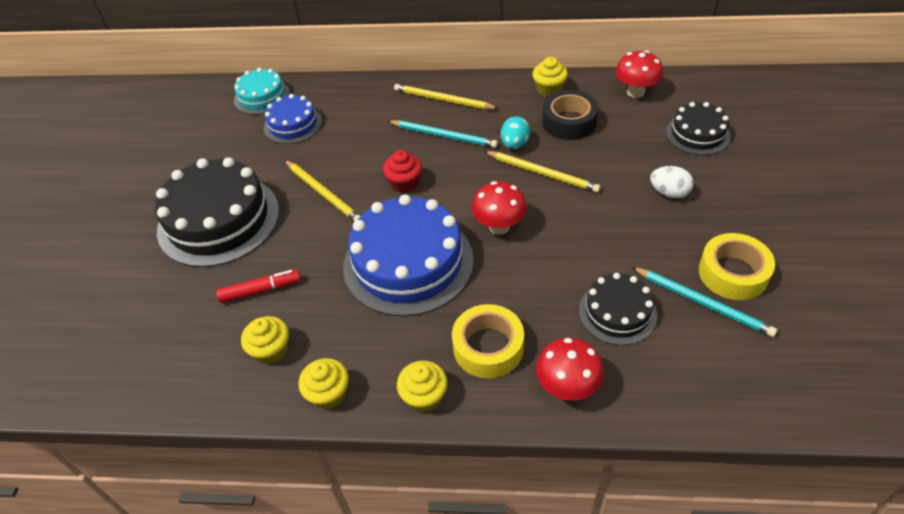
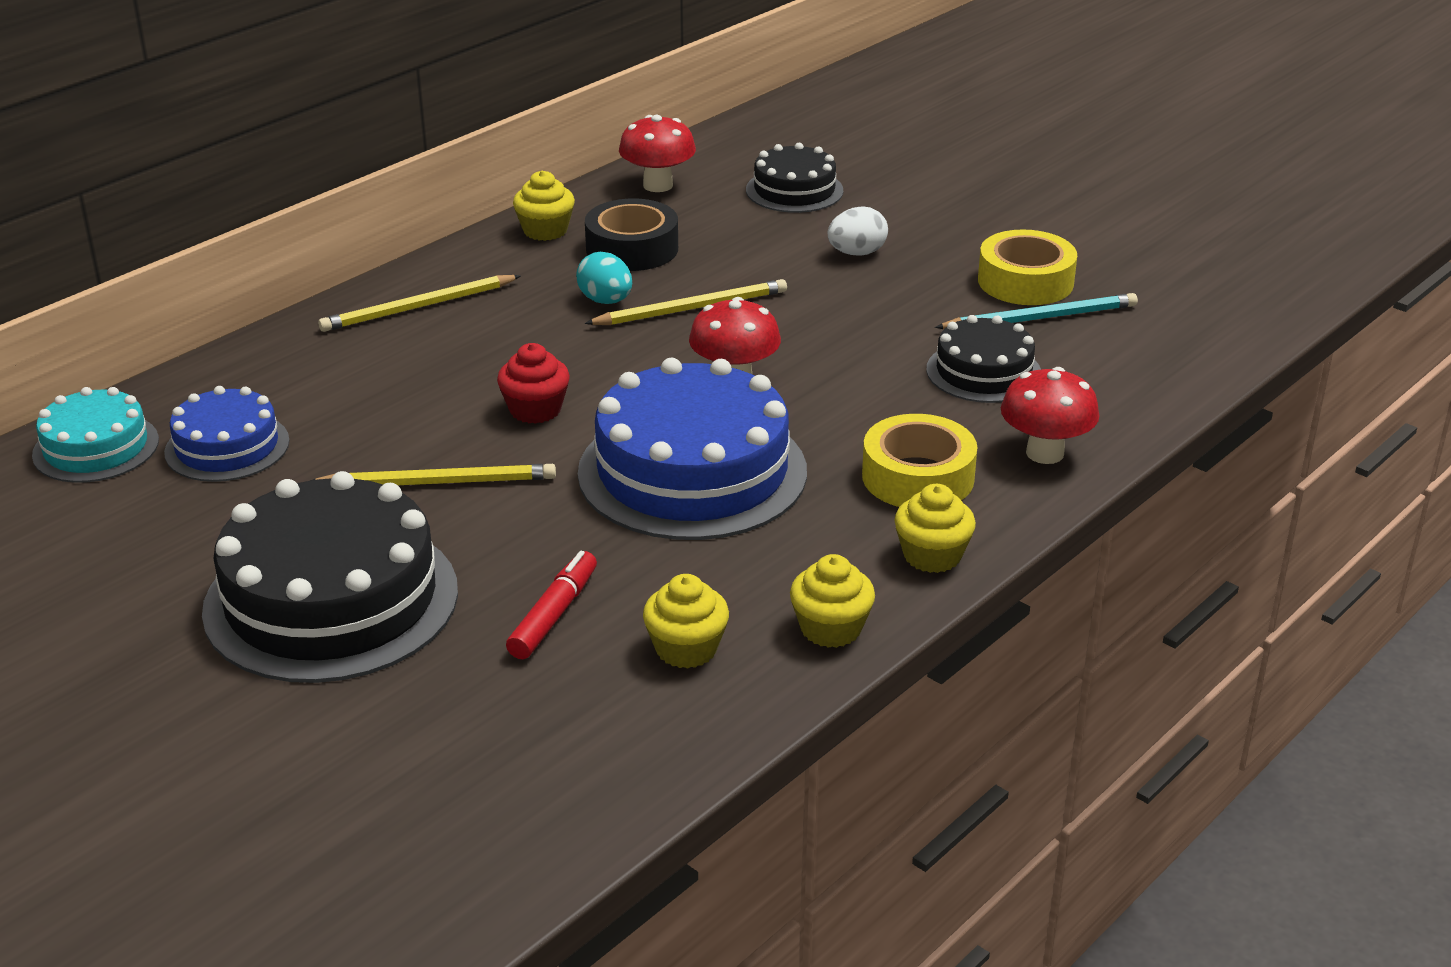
camera: 55 degrees left, 15 degrees down
turquoise pencil [388,120,498,148] -> none

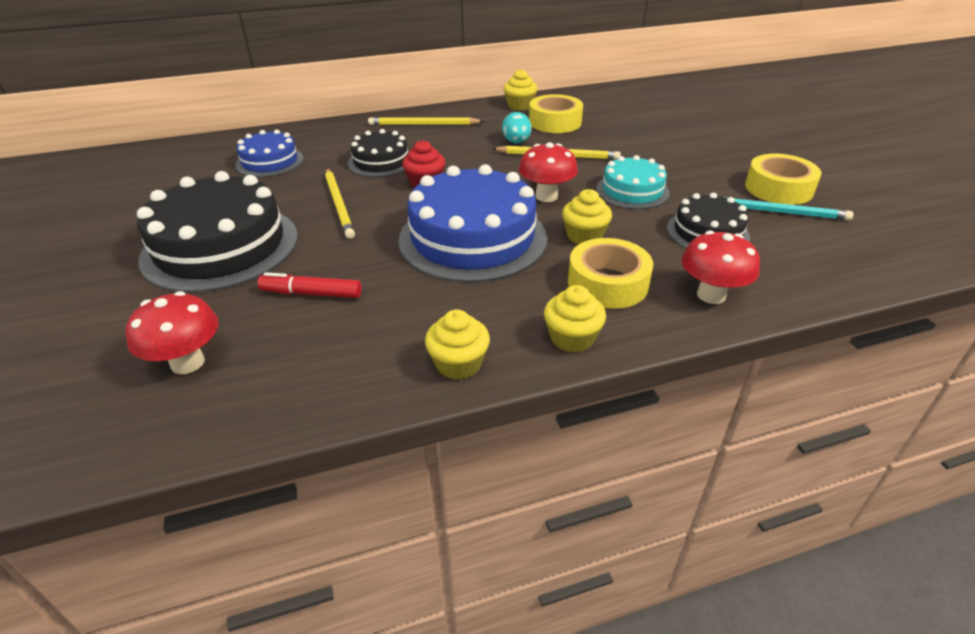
camera: 30 degrees right, 5 degrees up
turquoise cake [32,387,159,483] -> turquoise cake moved to [596,155,670,209]
yellow pencil [310,464,556,485] -> yellow pencil turned 45 degrees clockwise [325,169,355,239]
red marker [506,551,597,659] -> red marker turned 135 degrees counterclockwise [257,272,362,298]
black tape [585,199,678,271] -> yellow tape [529,94,583,133]
red mushroom [619,115,696,192] -> red mushroom moved to [126,291,219,374]
yellow cupcake [643,574,729,669] -> yellow cupcake moved to [562,189,612,245]
black cake [746,143,843,213] -> black cake moved to [348,129,409,177]
white egg [828,207,888,255] -> none

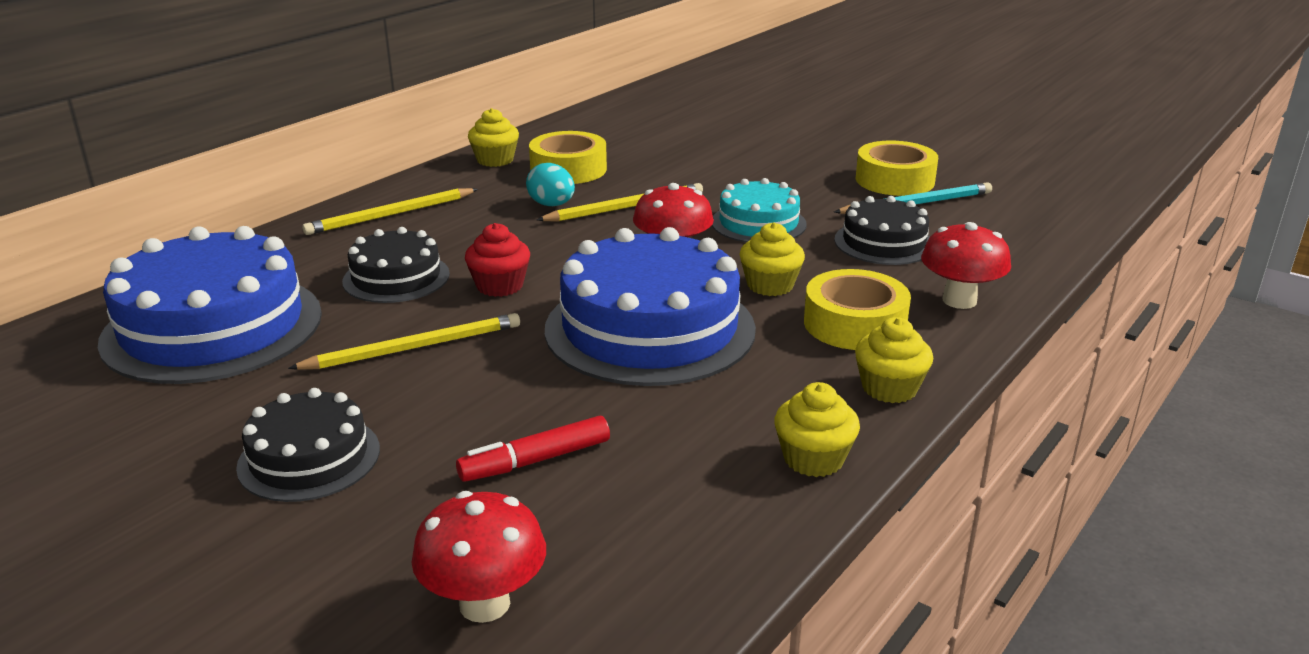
camera: 35 degrees left, 10 degrees down
black cake [137,171,298,292] -> black cake [236,388,380,502], size x0.54
blue cake [236,129,304,177] -> blue cake [98,226,322,384], size x1.84
yellow pencil [325,169,355,239] -> yellow pencil turned 60 degrees counterclockwise [288,313,520,370]

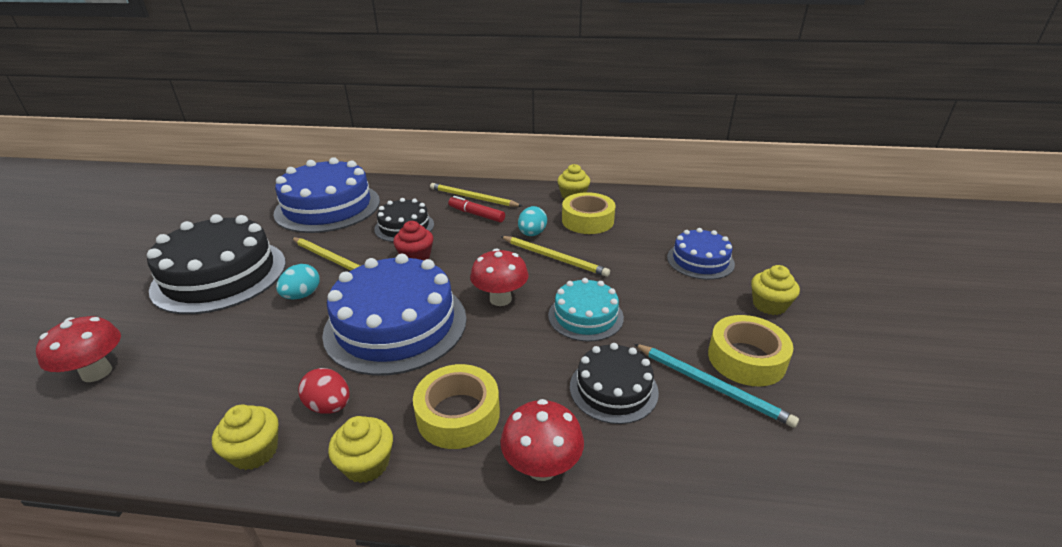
camera: 60 degrees right, 5 degrees up
black cake [236,388,380,502] -> black cake [147,214,286,314], size x1.84
red marker [456,416,610,482] -> red marker moved to [448,196,505,223]
yellow cupcake [739,222,805,296] -> yellow cupcake moved to [751,265,800,315]
none -> turquoise egg [276,264,320,300]
none -> red egg [298,368,350,414]
none -> blue cake [667,228,735,280]

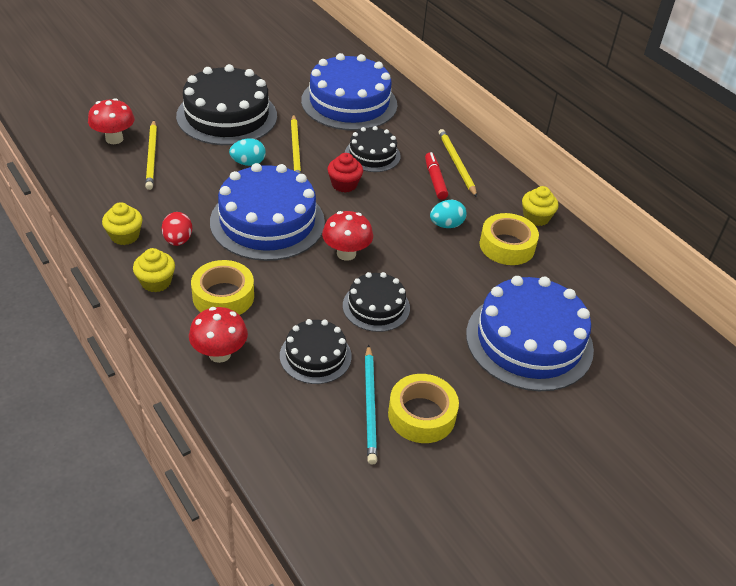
camera: 45 degrees right, 10 degrees up
yellow pencil [500,236,610,277] -> yellow pencil moved to [145,120,157,190]
turquoise cake [548,278,624,342] -> black cake [343,272,410,332]
blue cake [667,228,735,280] -> blue cake [466,276,594,391], size x1.84
yellow cupcake [751,265,800,315] -> none

